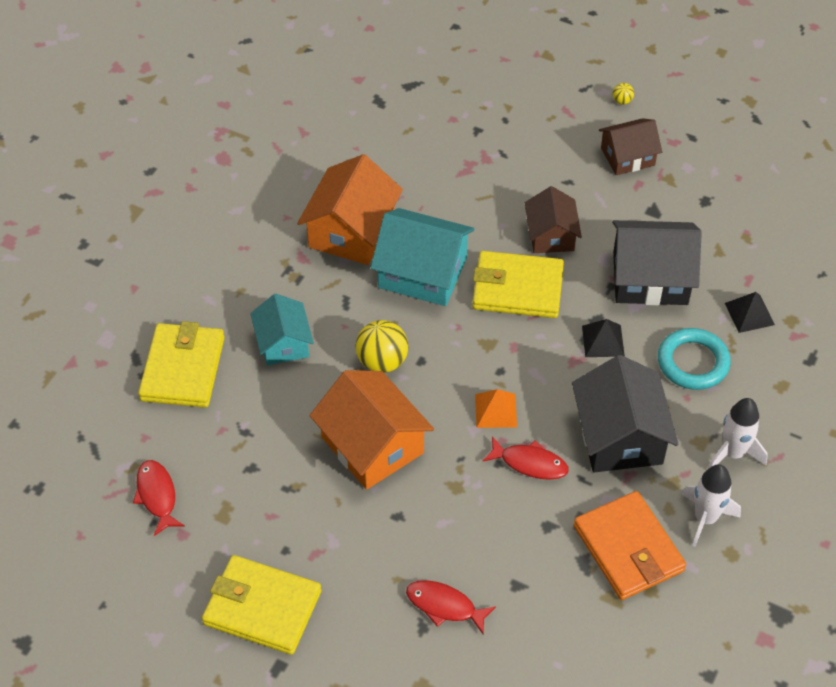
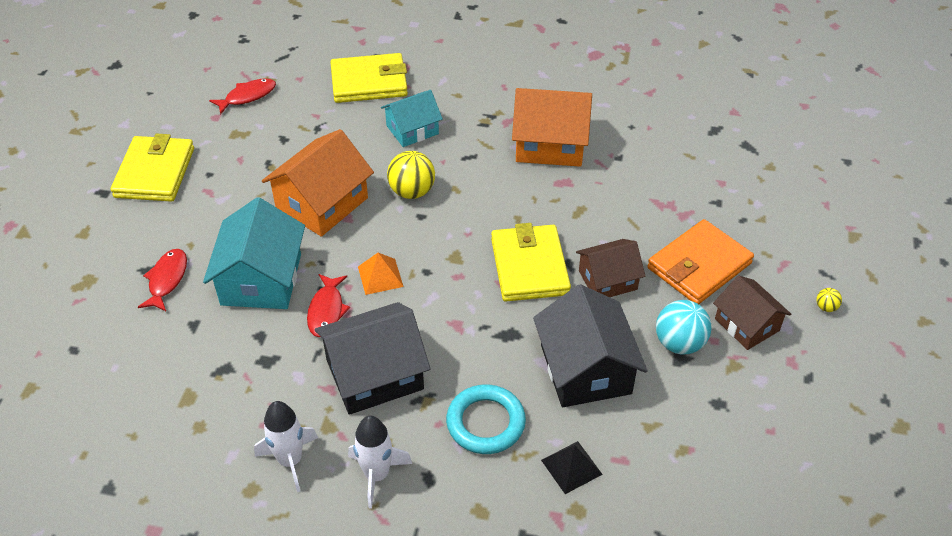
camera: 75 degrees right, 5 degrees down
turquoise house [370,208,475,306] -> turquoise house moved to [203,197,305,309]
orange wallet [574,491,686,600] -> orange wallet moved to [647,219,754,304]
black pyramid [582,319,625,357] -> none
none -> turquoise ball [656,300,712,354]

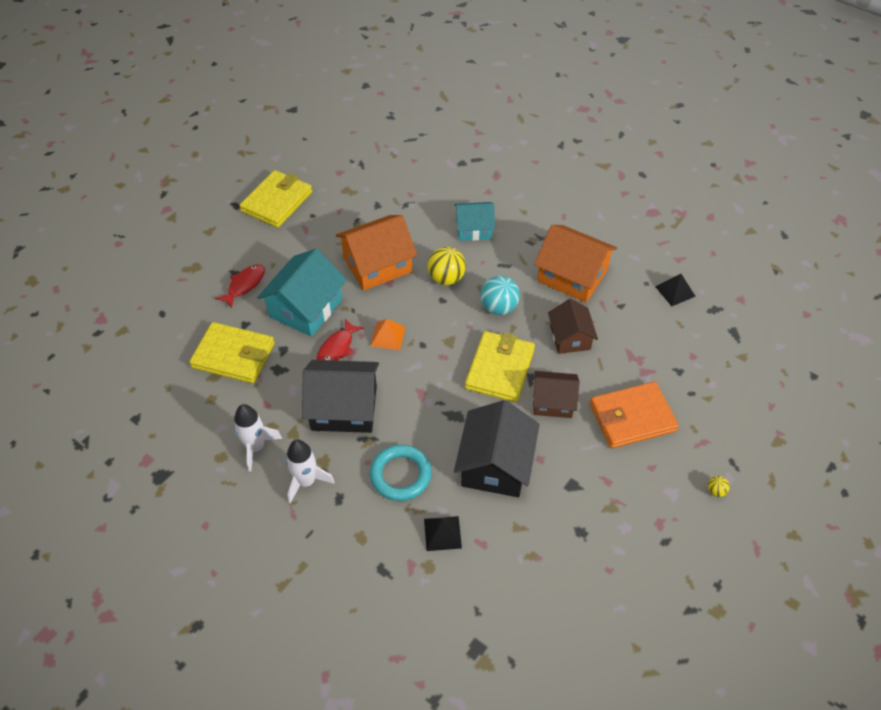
camera: 25 degrees right, 5 degrees up
red fish [209,78,276,115] -> none
yellow wallet [330,53,408,103] -> yellow wallet moved to [189,322,275,384]
turquoise ball [656,300,712,354] -> turquoise ball moved to [480,276,520,315]
brown house [713,276,791,350] -> brown house moved to [548,299,598,354]
none -> black pyramid [655,274,696,306]

